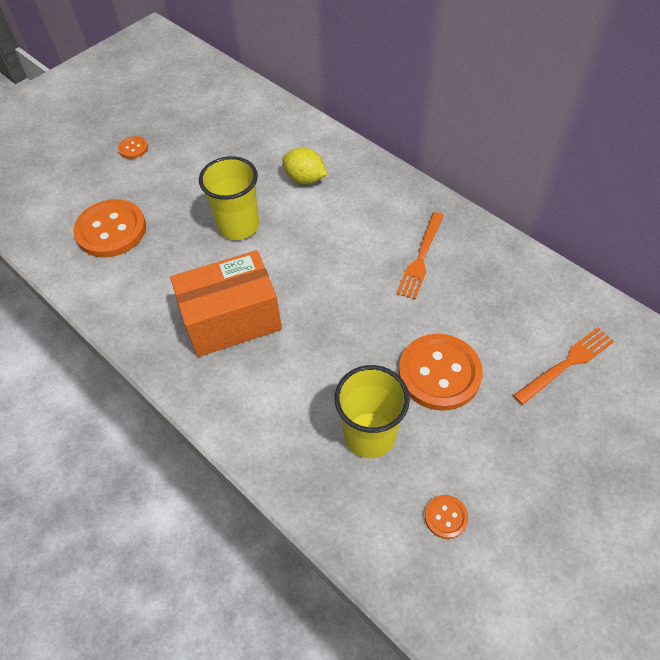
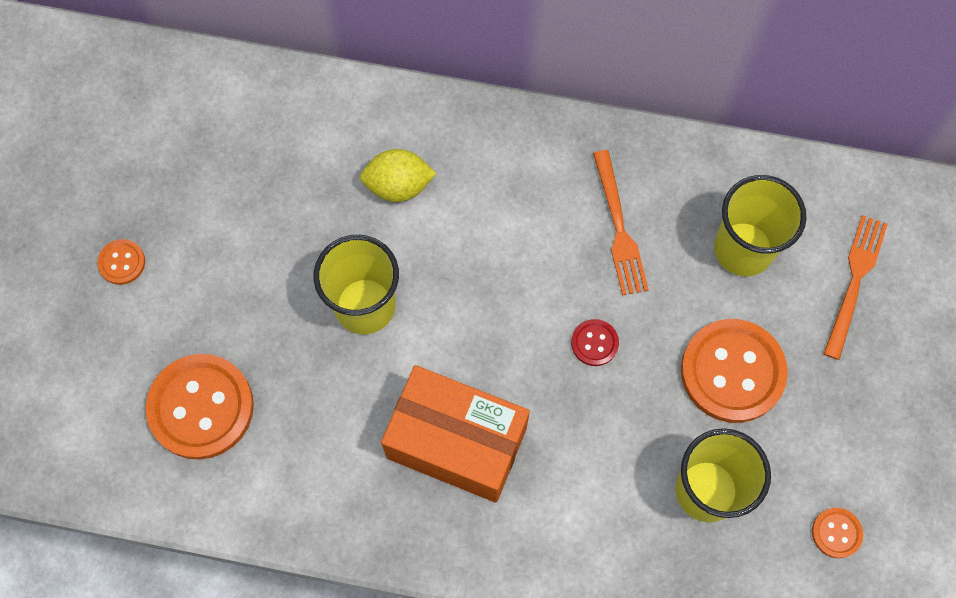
camera: 35 degrees left, 15 degrees up
orange box [170,250,282,357] -> orange box turned 75 degrees clockwise [381,365,530,503]
none -> red button [571,319,619,366]
none -> yellow cup [714,175,806,276]

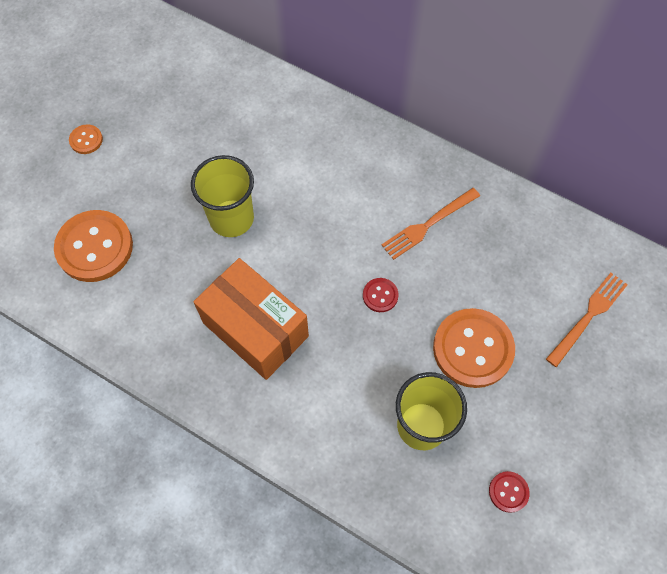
camera: 20 degrees right, 5 degrees down
yellow lemon [360,149,437,202] -> none
orange fork [593,150,649,296] -> orange fork turned 45 degrees clockwise [381,188,480,260]
yellow cup [714,175,806,276] -> none
orange button [812,508,863,558] -> red button [489,471,530,513]

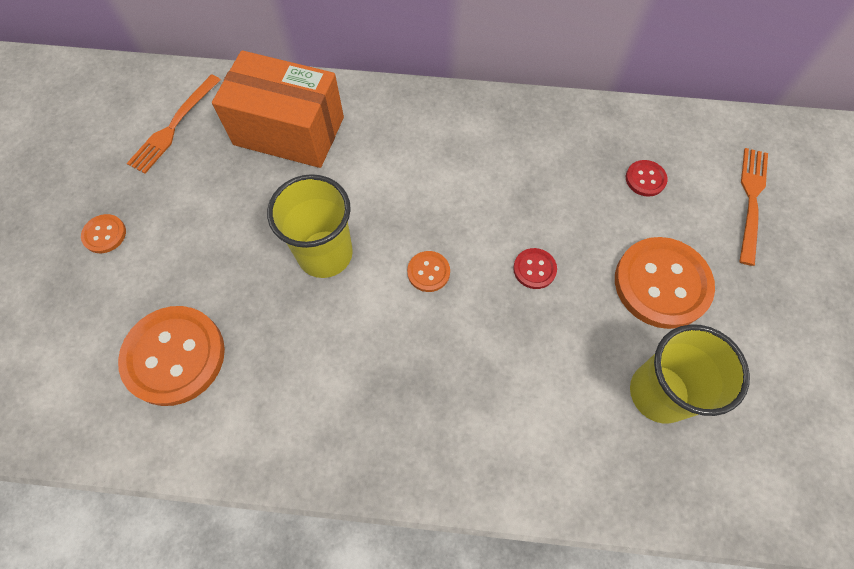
camera: 25 degrees left, 0 degrees up
orange box [194,258,309,380] -> orange box moved to [212,50,344,168]
orange fork [381,188,480,260] -> orange fork moved to [127,74,221,174]
red button [489,471,530,513] -> red button moved to [626,160,668,197]
none -> orange button [407,251,450,292]

